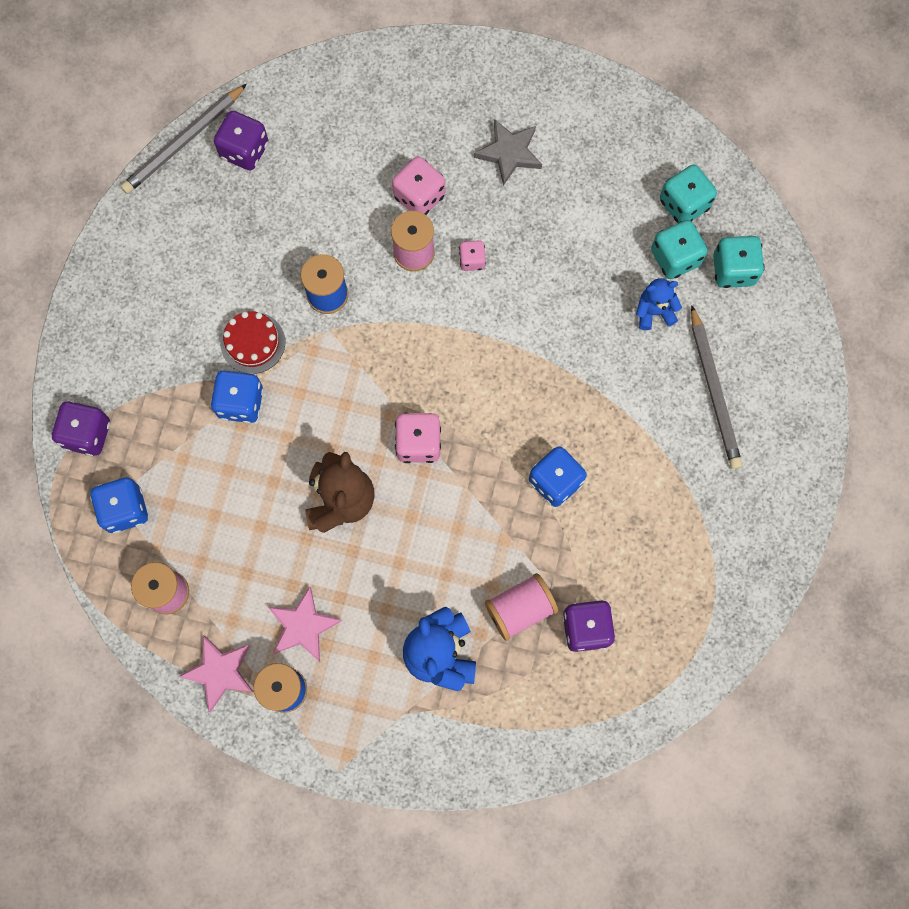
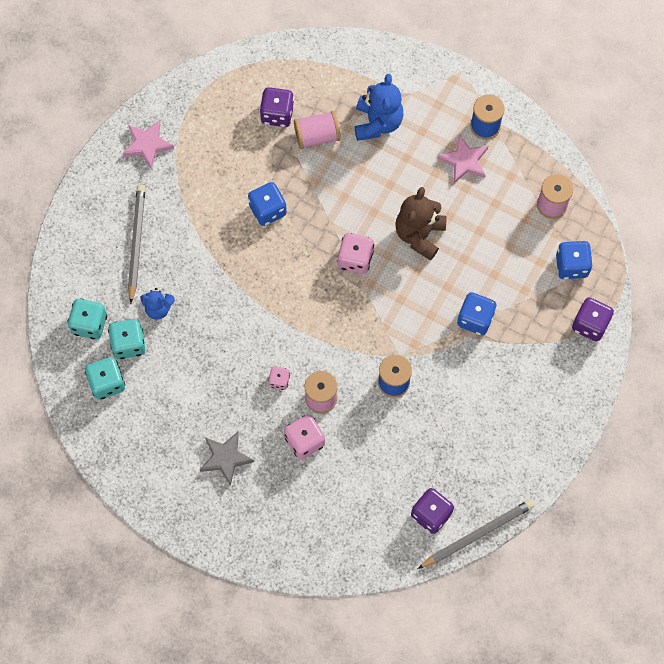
camera: 165 degrees left, 5 degrees down
pink star [178,636,253,712] -> pink star moved to [122,120,174,169]
red cake [221,311,285,374] -> none

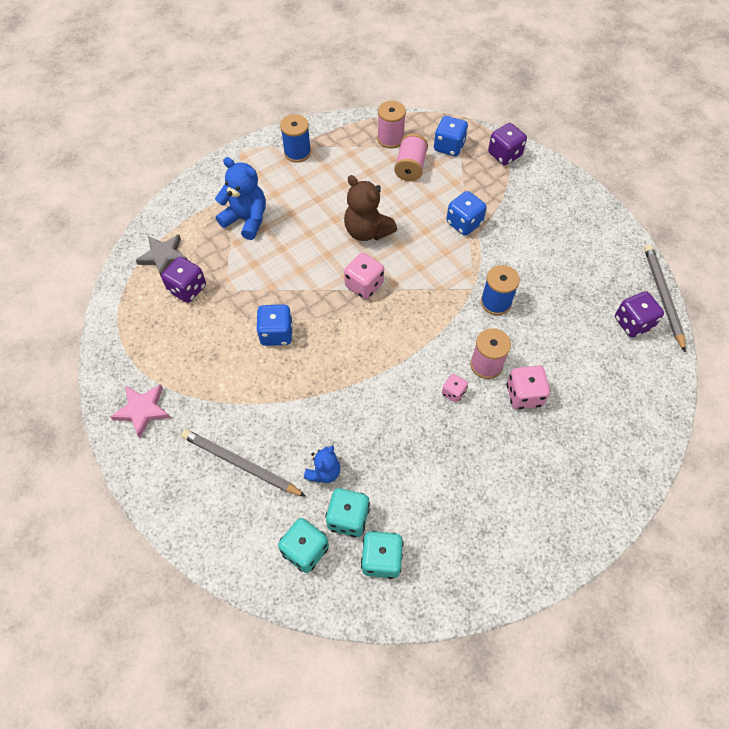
camera: 65 degrees left, 10 degrees down
grey star [200,432,254,486] -> grey star moved to [136,235,188,276]
pink spool [294,111,341,149] -> pink spool moved to [394,134,428,181]
pink star [438,134,488,183] -> none

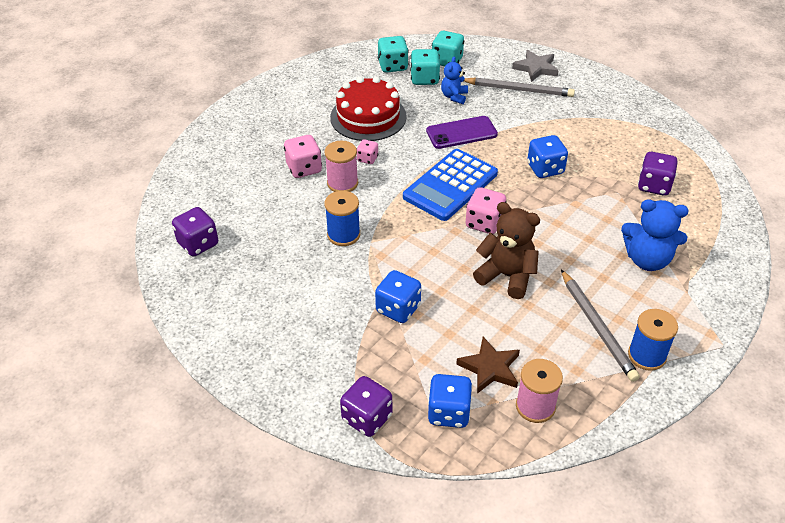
camera: 165 degrees right, 15 degrees down
pink star [111,384,171,438] -> none
grey star [136,235,188,276] -> grey star moved to [512,50,559,82]
pink spool [394,134,428,181] -> brown star [456,337,520,394]
grey pencil [644,244,686,352] -> grey pencil moved to [561,270,640,382]
none -> red cake [330,76,407,141]
none -> blue calculator [403,149,498,221]
none -> purple phone [426,116,498,149]

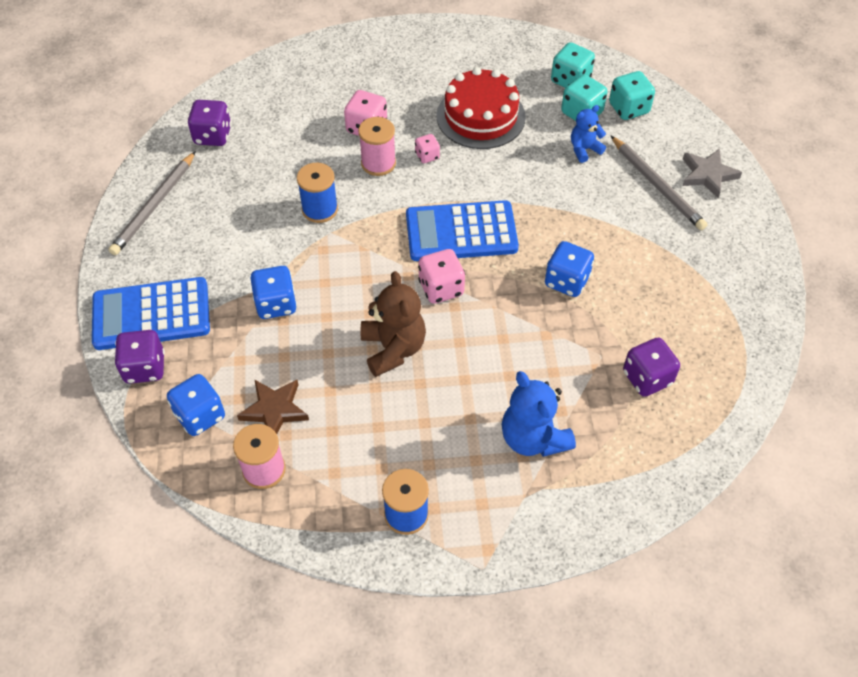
camera: 45 degrees right, 10 degrees up
purple phone [426,116,498,149] -> none
grey pencil [561,270,640,382] -> grey pencil moved to [108,151,196,255]
none -> blue calculator [92,277,210,350]

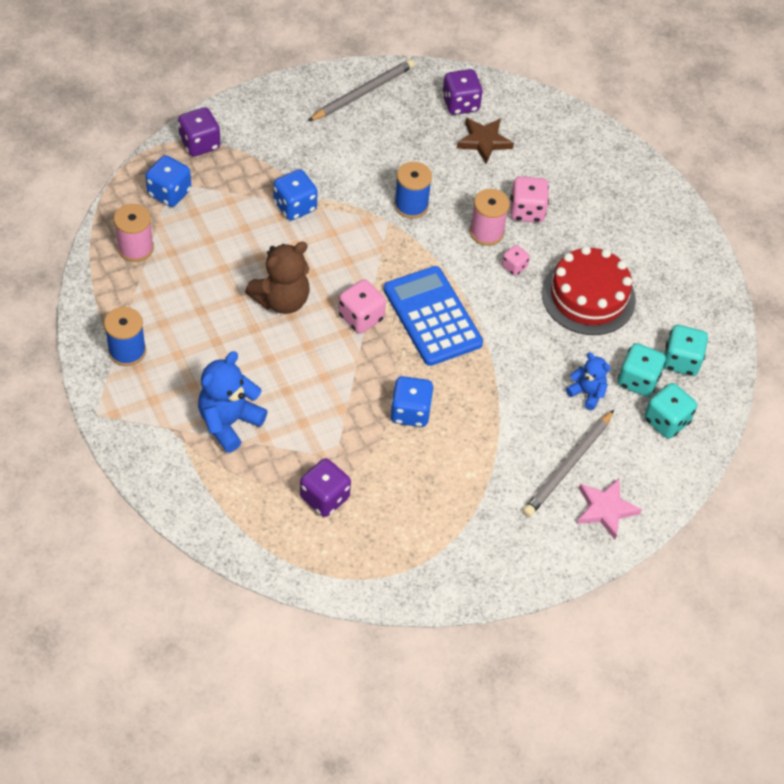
camera: 65 degrees right, 0 degrees up
blue calculator [92,277,210,350] -> none
grey pencil [108,151,196,255] -> grey pencil turned 135 degrees clockwise [308,59,415,121]
brown star [237,379,309,434] -> brown star moved to [457,118,514,164]
grey star [683,148,742,198] -> pink star [577,478,642,539]

